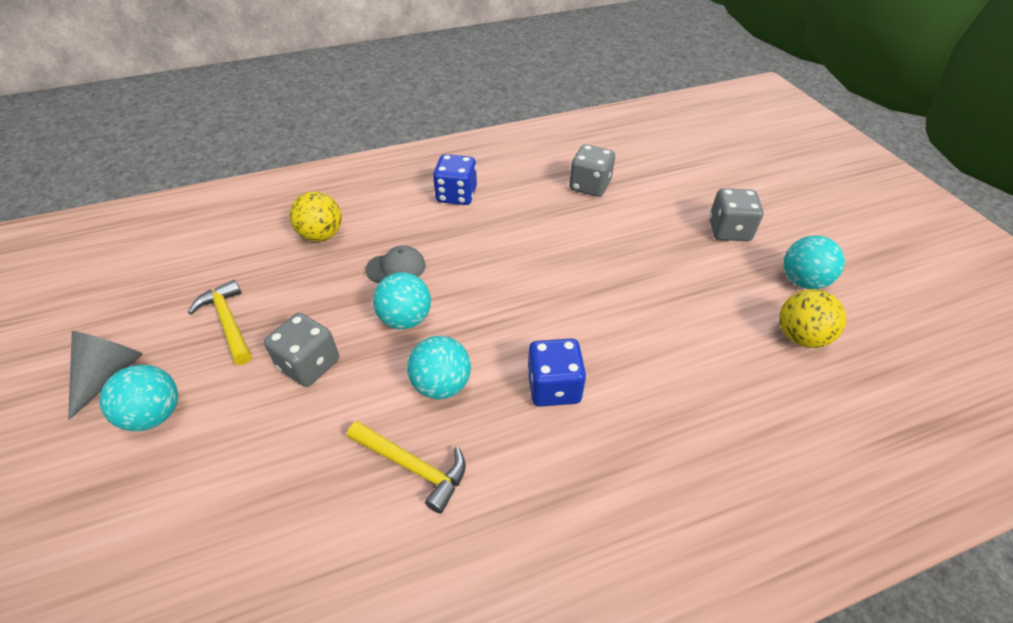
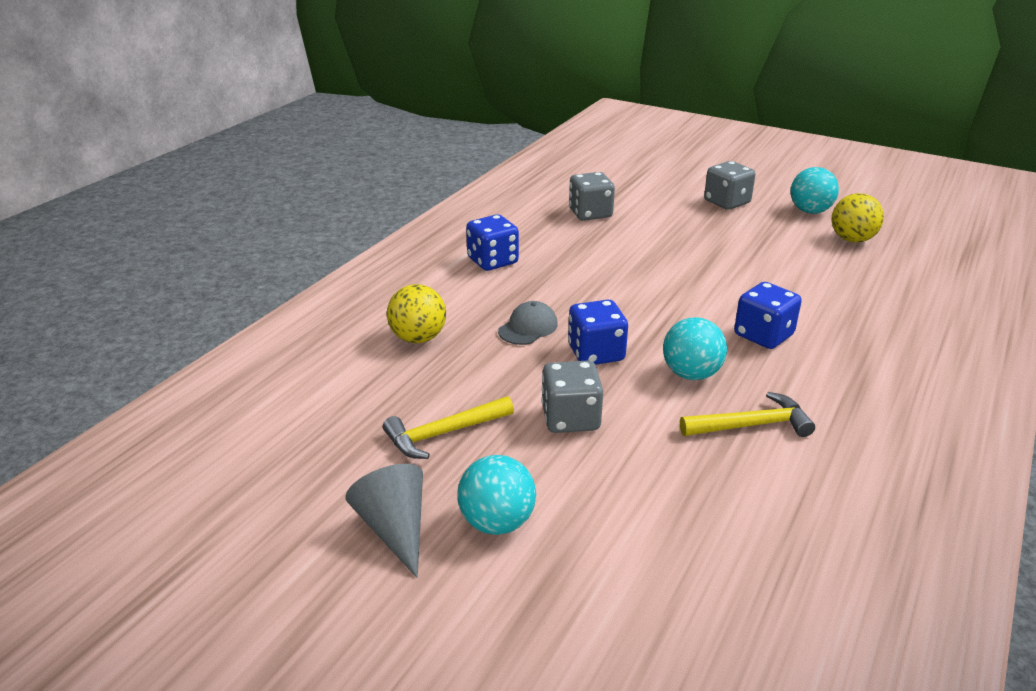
camera: 40 degrees left, 15 degrees down
yellow hammer [188,280,251,365] -> yellow hammer turned 45 degrees counterclockwise [383,396,514,459]
turquoise ball [373,272,431,329] -> blue dice [568,300,628,365]

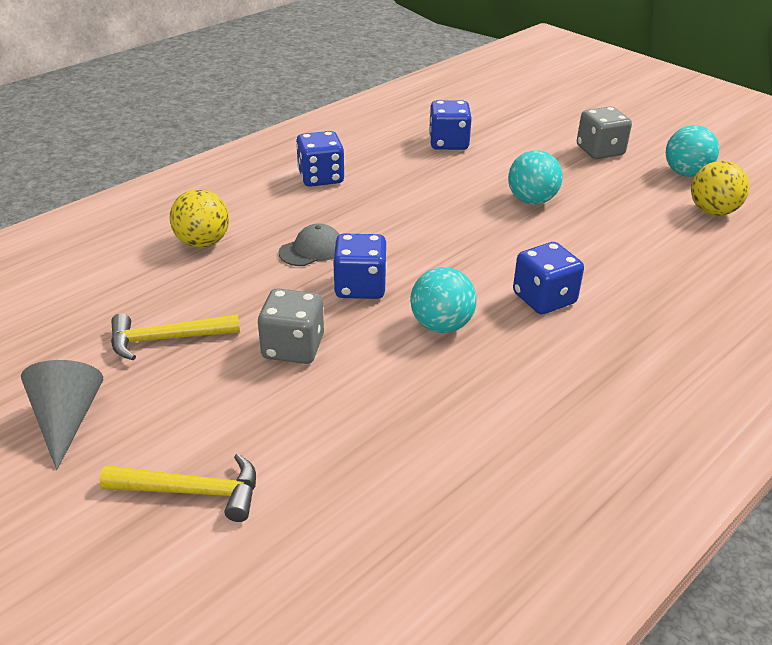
camera: 15 degrees right, 5 degrees up
turquoise ball [457,455,536,535] -> turquoise ball moved to [508,150,563,204]
grey dice [569,172,615,221] -> blue dice [429,100,472,150]
yellow hammer [680,392,815,437] -> yellow hammer moved to [100,453,256,522]

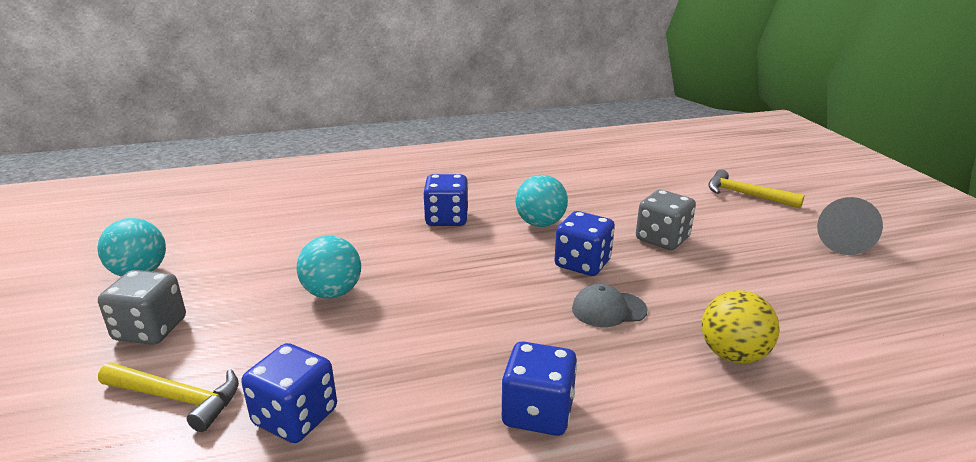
camera: 150 degrees left, 10 degrees down
yellow hammer [111,314,240,360] -> yellow hammer moved to [98,363,239,432]
yellow ball [691,161,749,216] -> none

